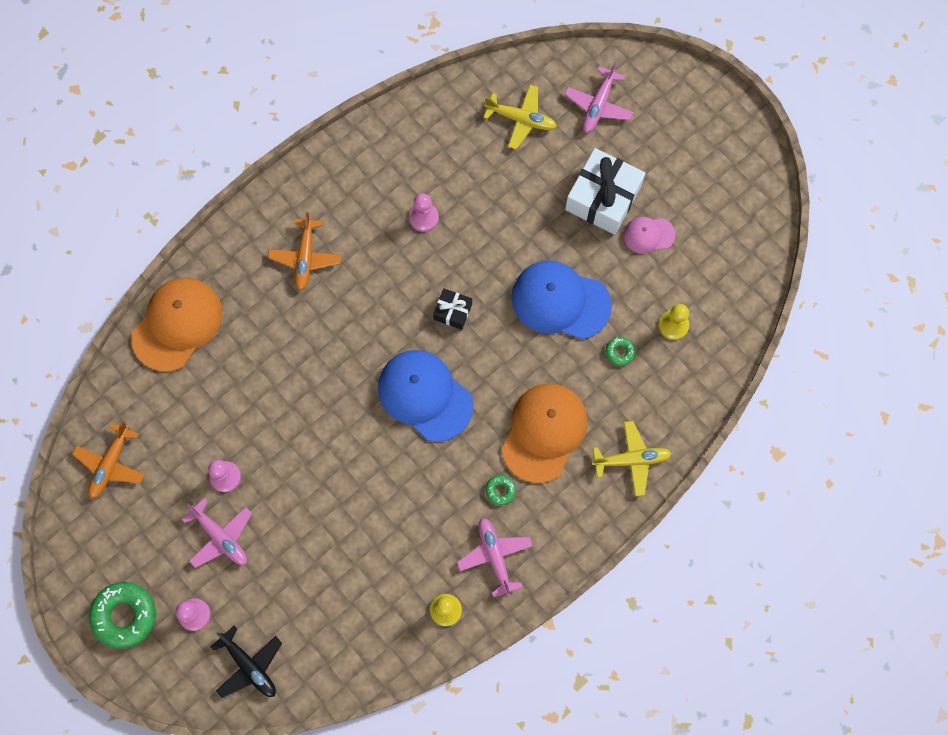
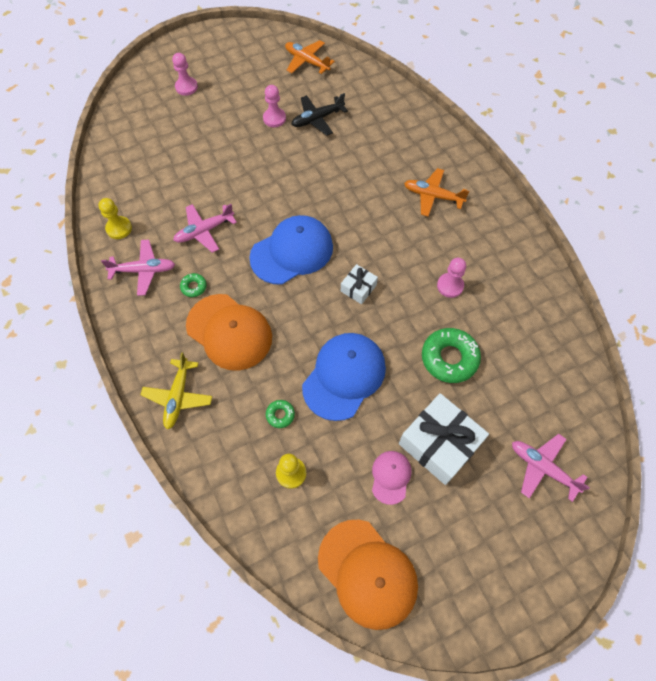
camera: 105 degrees right, 10 degrees down
green donut [89,582,156,649] -> green donut moved to [422,328,481,383]
orange cap [131,278,222,372] -> orange cap moved to [318,520,418,630]
pink plane [182,498,252,568] -> pink plane moved to [173,204,237,253]
black plane [210,626,282,698] -> black plane moved to [291,93,348,136]
black gift [433,288,472,330] -> white gift [341,264,378,304]
yellow plane [483,85,557,149] -> none

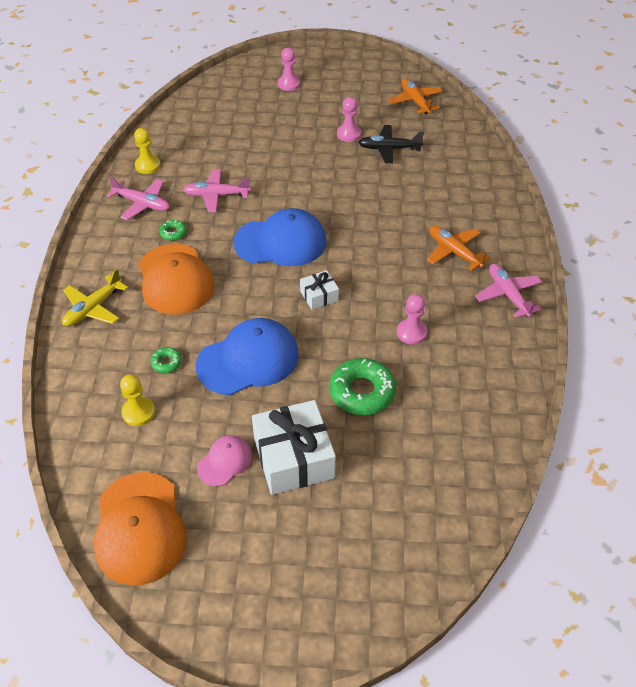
camera: 30 degrees right, 15 degrees down
pink plane [512,434,590,502] -> pink plane moved to [475,264,542,318]

